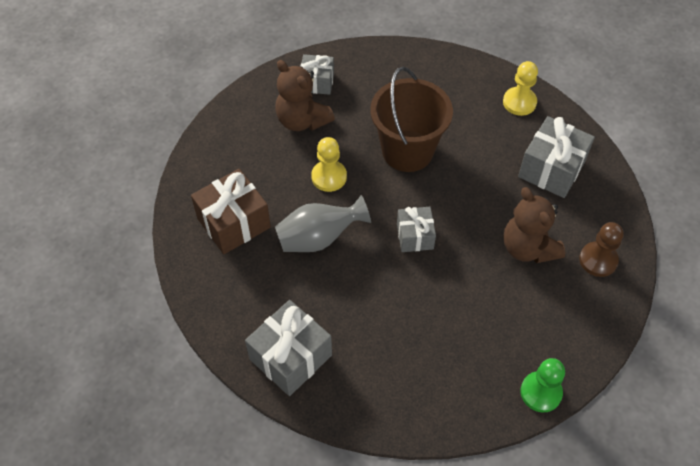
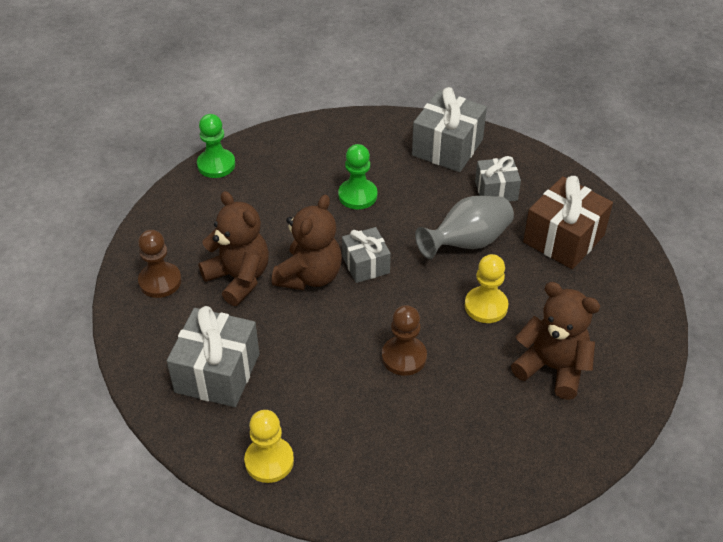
camera: 165 degrees right, 10 degrees down
grey gift [300,54,334,95] -> grey gift moved to [475,156,521,202]
brown bucket [370,67,453,172] -> brown pawn [382,305,427,376]
none -> brown teddy bear [272,195,342,290]
none -> green pawn [338,144,377,209]

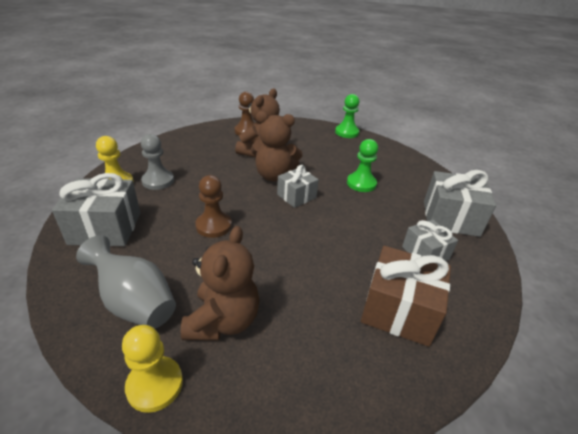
camera: 70 degrees right, 10 degrees down
grey gift [167,306,259,407] -> grey gift moved to [52,173,140,246]
grey vase [415,196,514,259] -> grey vase moved to [76,235,176,329]
yellow pawn [464,254,508,323] -> yellow pawn moved to [122,325,183,413]
none -> grey pawn [141,134,174,190]

